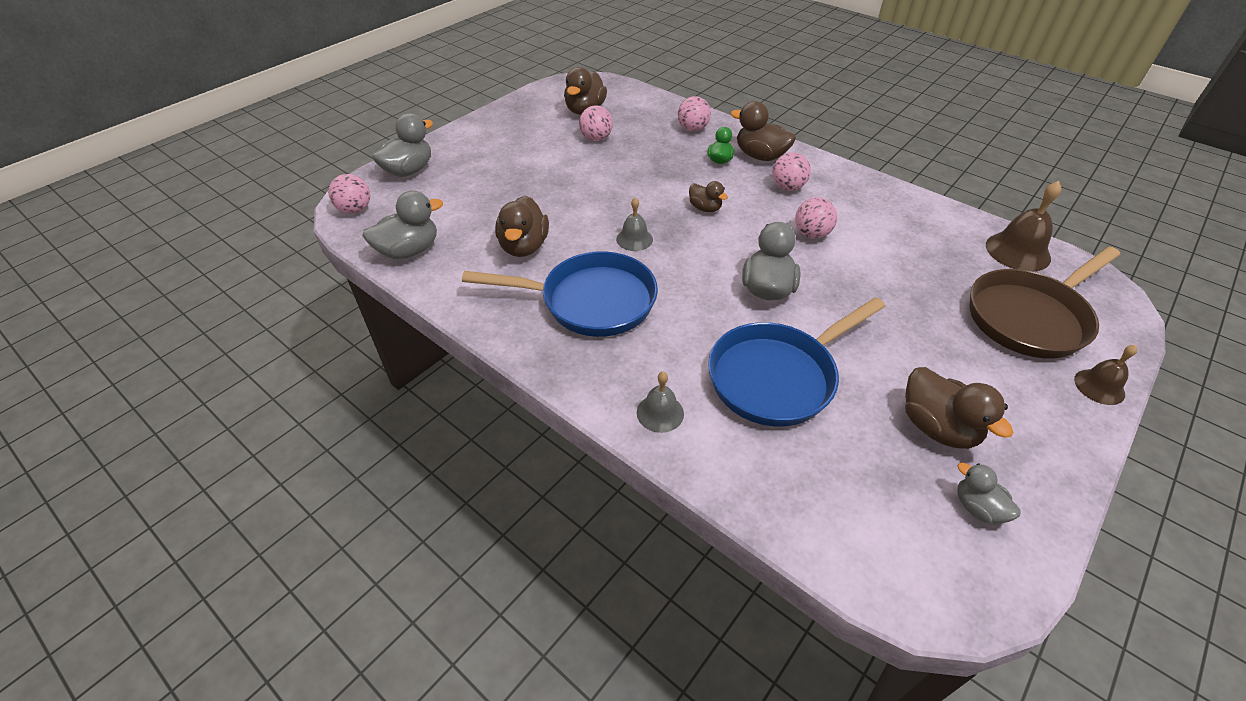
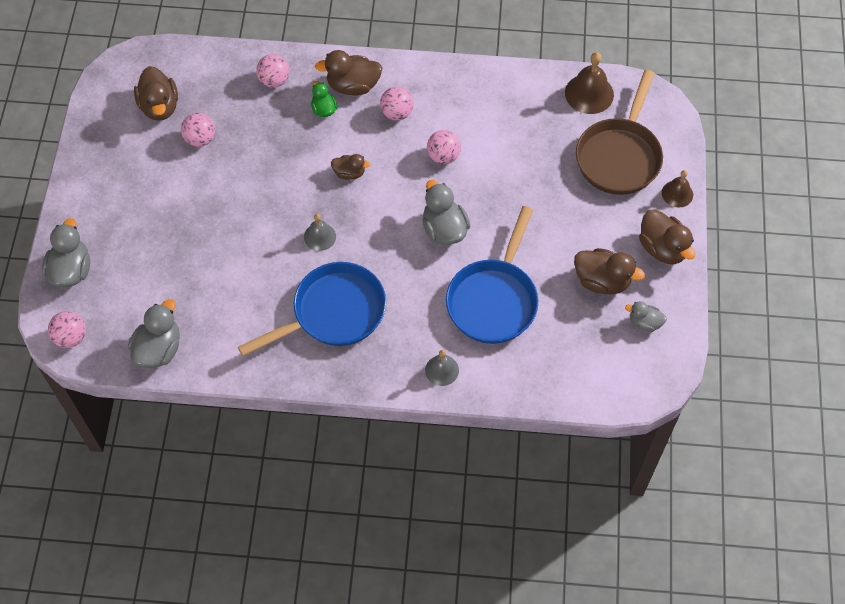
camera: 35 degrees left, 15 degrees up
brown duck [495,196,549,257] -> brown duck moved to [639,209,695,264]

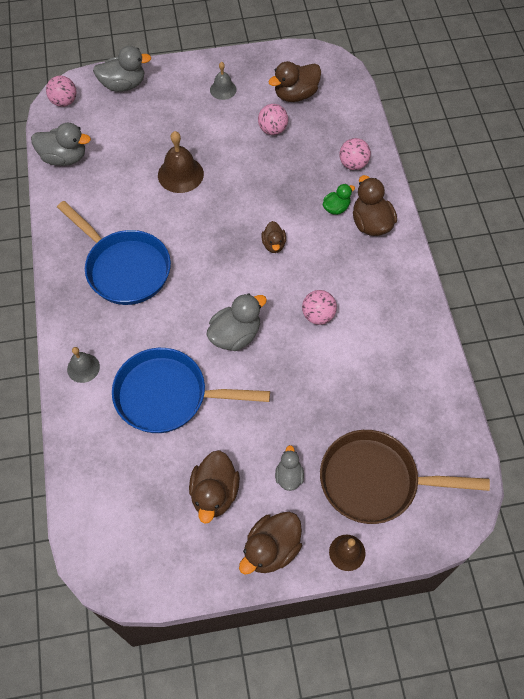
camera: 75 degrees right, 0 degrees up
grey bell [304,214,336,251] -> grey bell moved to [210,62,237,100]
pink ball [380,87,414,121] -> none
brown bell [565,52,614,114] -> brown bell moved to [158,131,204,193]
grey duck [625,301,667,332] -> grey duck moved to [275,445,304,491]

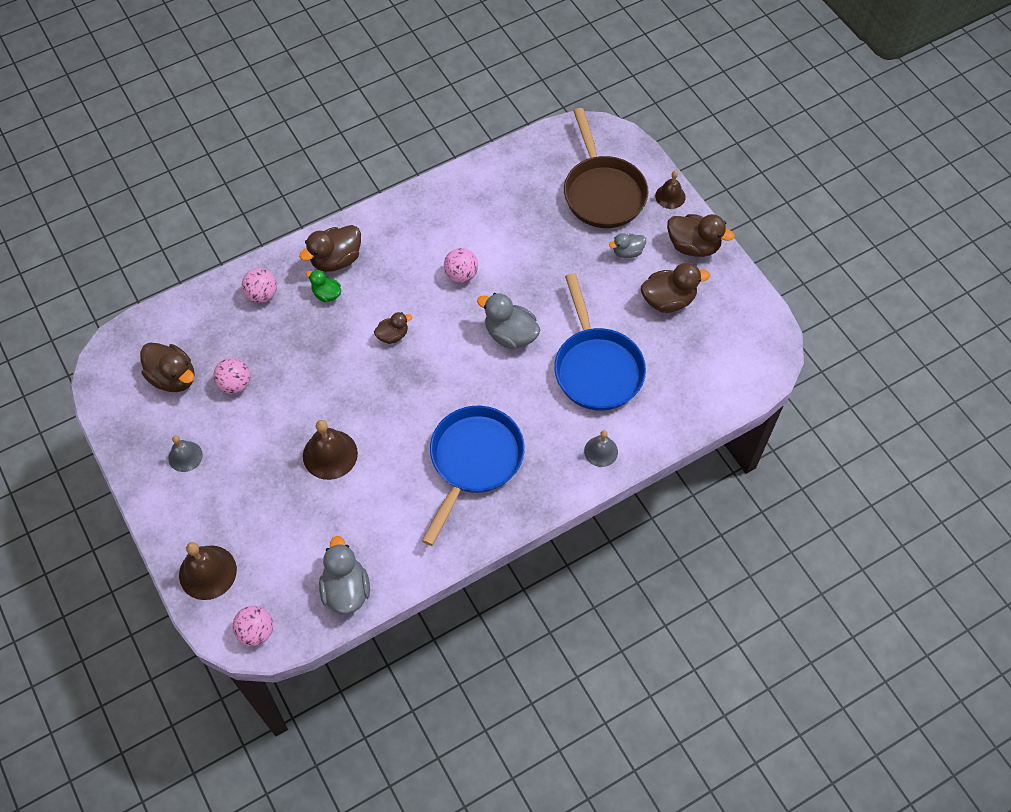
camera: 110 degrees left, 0 degrees up
grey duck [93,46,152,92] -> brown bell [179,542,237,600]

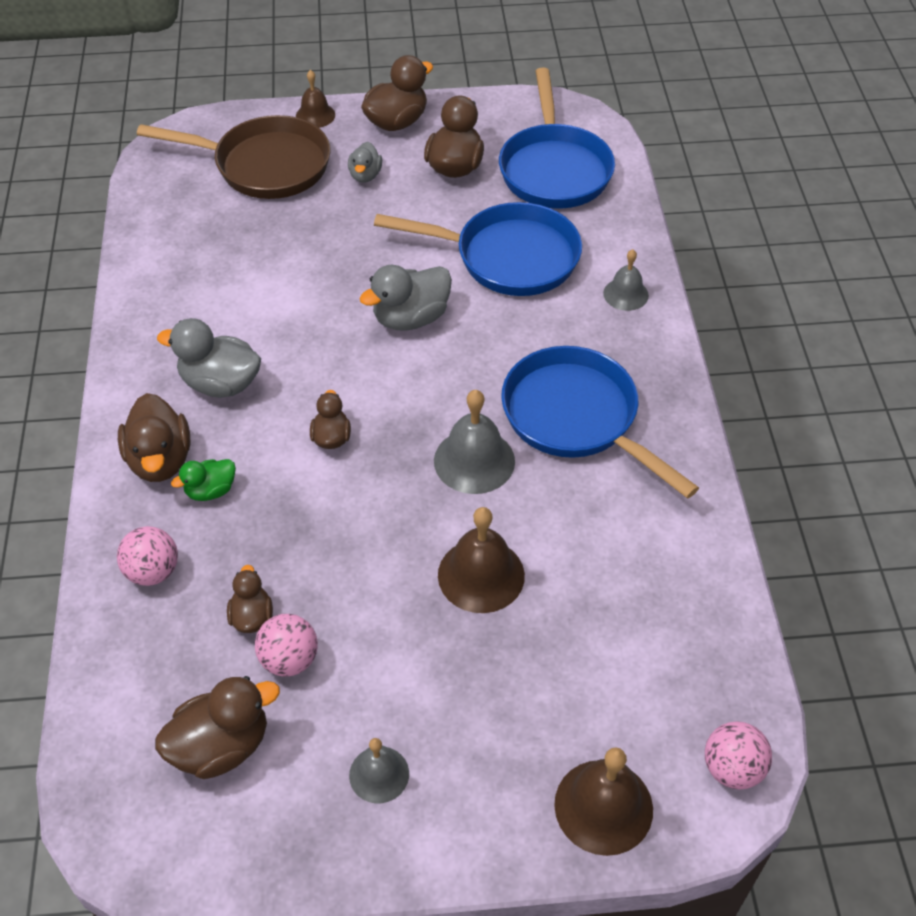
camera: 65 degrees left, 10 degrees down
grey duck [319,536,370,614] -> grey duck moved to [157,318,261,398]
pink ball [444,248,478,283] -> none
none -> brown duck [227,565,273,633]
none -> grey bell [434,390,515,494]
none -> blue pan [499,68,615,209]

